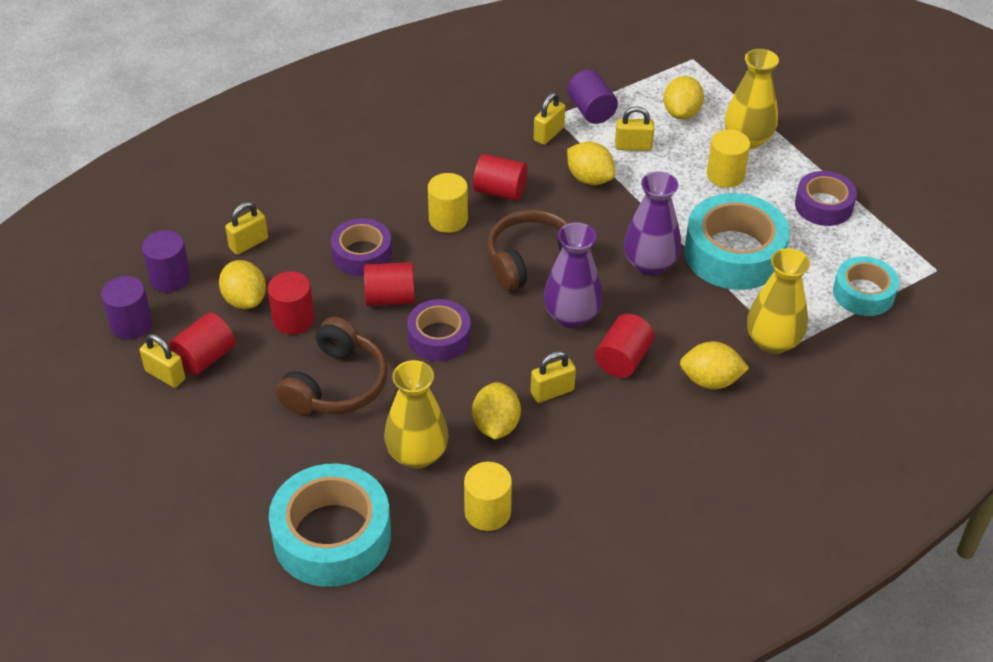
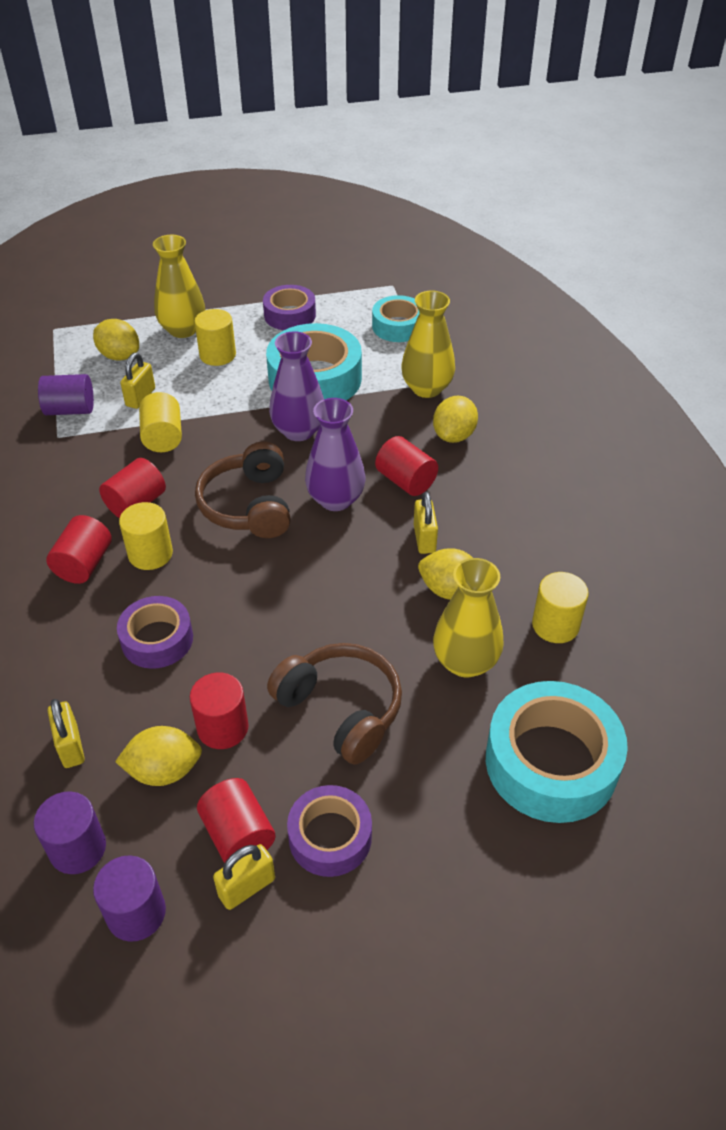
camera: 70 degrees left, 0 degrees up
red cylinder [364,262,415,306] -> red cylinder moved to [46,515,112,584]
purple tape [407,299,471,361] -> purple tape moved to [287,785,372,877]
yellow padlock [534,93,565,145] -> none
yellow lemon [567,142,615,185] -> yellow cylinder [139,392,182,452]

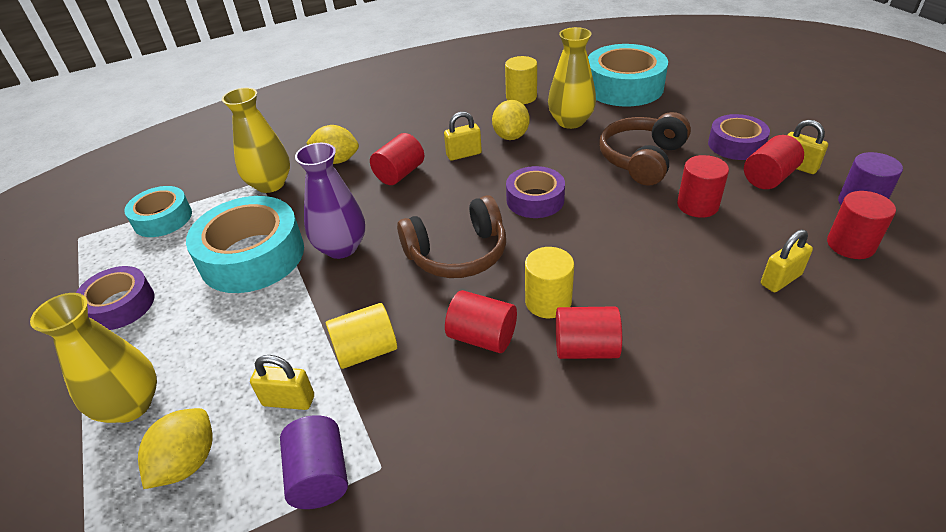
camera: 100 degrees left, 5 degrees down
purple cylinder [34,791,106,874] -> red cylinder [827,191,896,259]
yellow lemon [115,726,202,786] -> none
purple tape [117,596,193,669] -> purple tape moved to [506,166,565,218]
yellow cylinder [194,309,236,366] -> none
purple vase [305,398,365,511] -> none

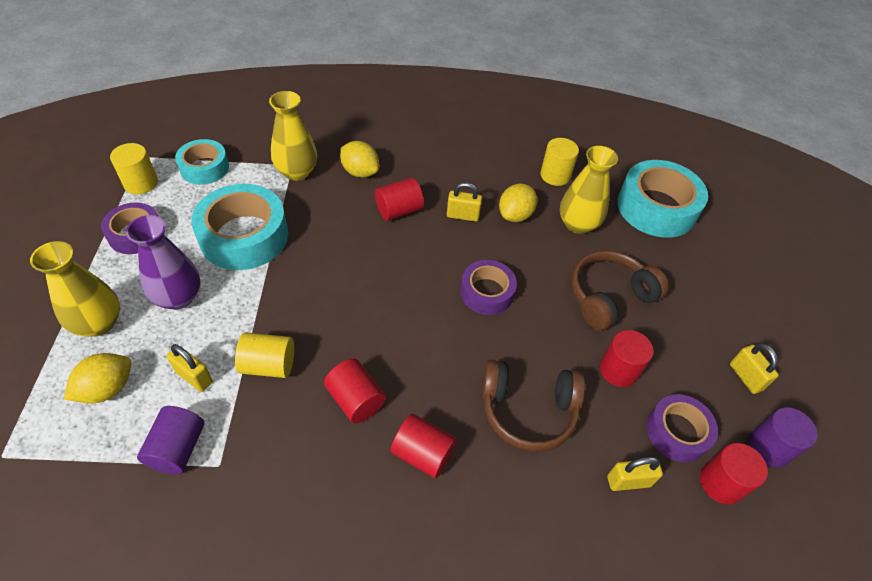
camera: 20 degrees right, 10 degrees up
purple vase [295,143,365,259] -> purple vase moved to [126,215,201,309]
brown headphones [397,195,506,278] -> brown headphones moved to [481,360,585,452]
yellow cylinder [525,247,574,318] -> yellow cylinder moved to [110,143,158,194]
purple tape [708,114,770,160] -> purple tape moved to [646,394,718,462]
red cylinder [744,135,804,189] -> none

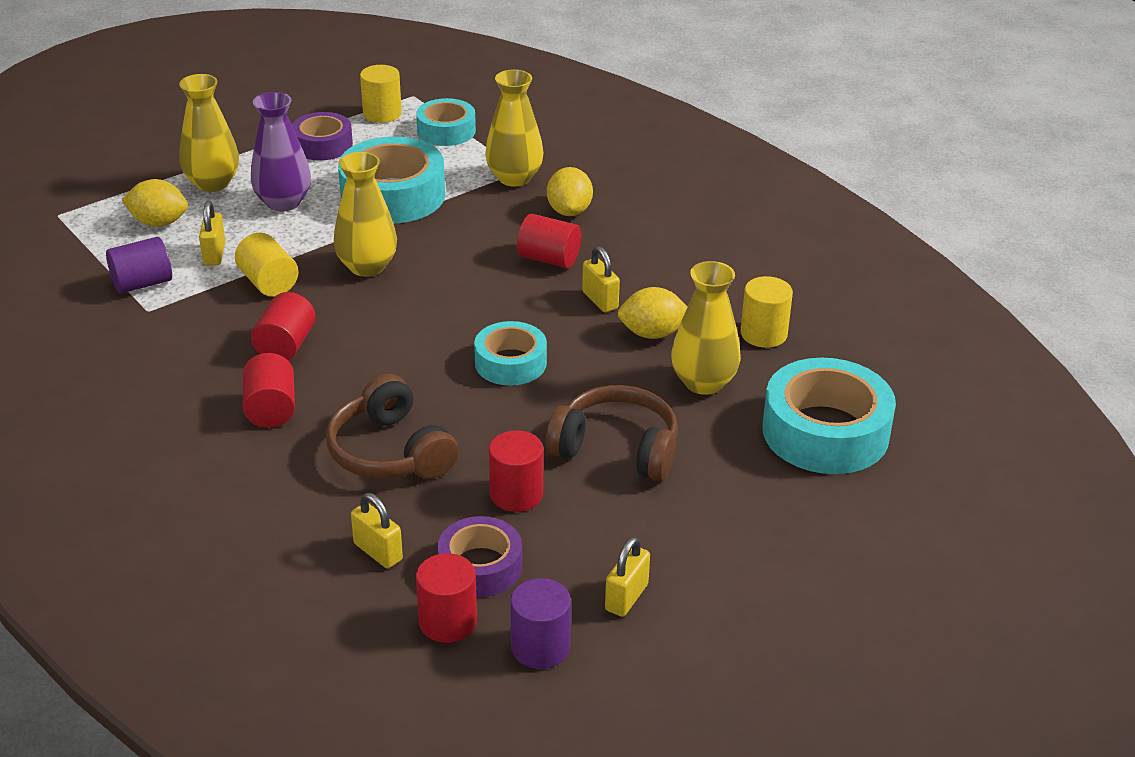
camera: 55 degrees right, 15 degrees down
purple tape [460,260,517,315] -> turquoise tape [474,321,547,386]
none -> yellow vase [334,152,397,277]

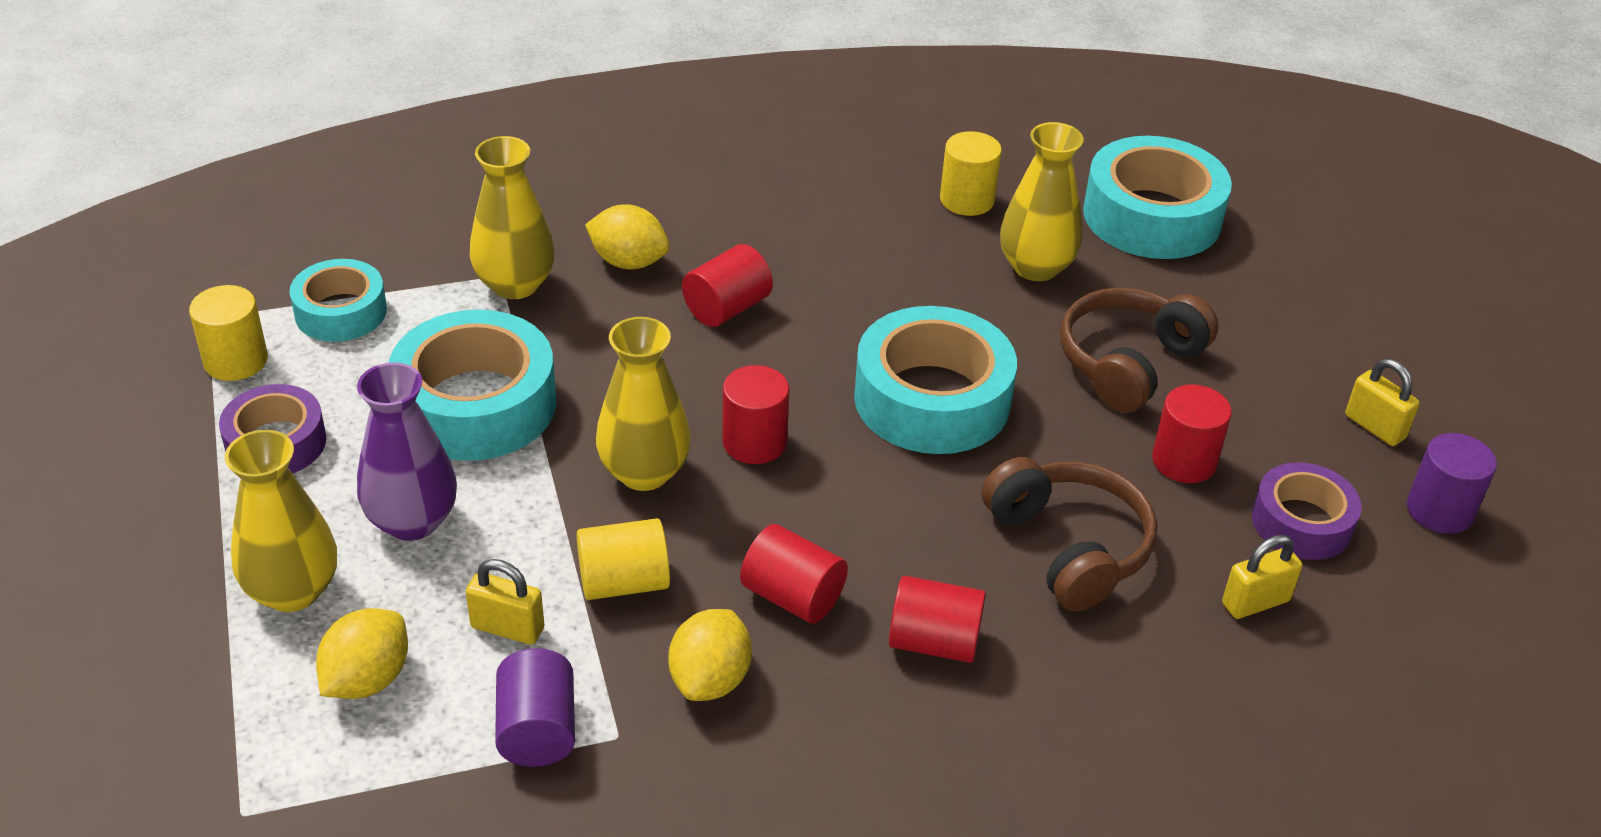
camera: 70 degrees left, 5 degrees up
brown headphones [326,374,459,479] -> brown headphones turned 105 degrees counterclockwise [982,457,1158,611]
red cylinder [416,553,477,643] -> red cylinder moved to [722,365,790,464]
turquoise tape [474,321,547,386] -> turquoise tape [854,306,1017,454], size x1.67
yellow padlock [582,246,620,312] -> none
yellow lemon [617,287,687,339] -> yellow lemon moved to [668,609,752,701]

